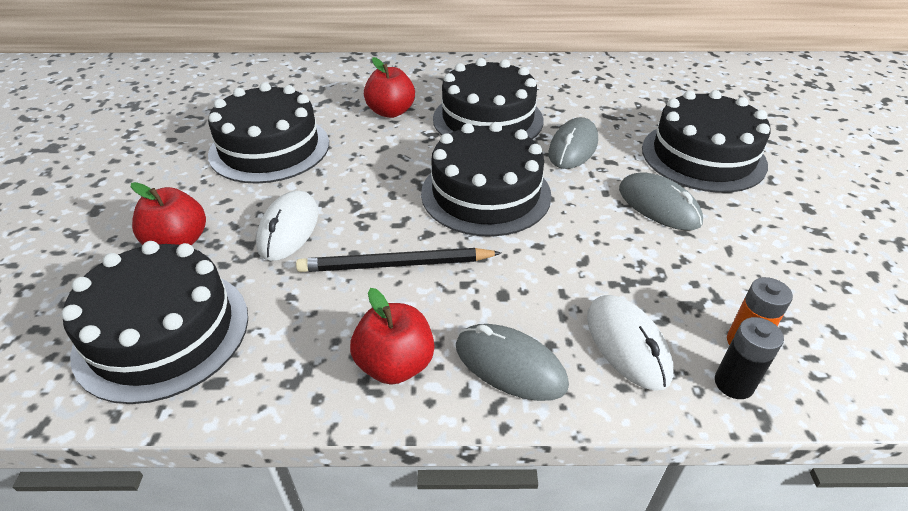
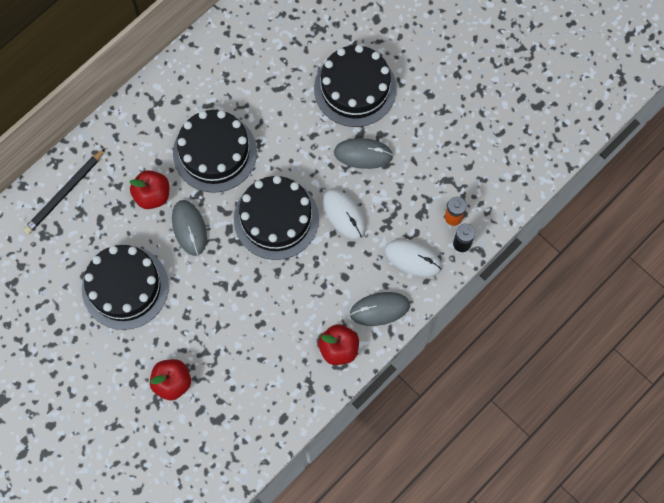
camera: 45 degrees left, 30 degrees up
black cake [61,241,248,404] -> none
white mouse [256,191,318,261] -> white mouse moved to [323,189,366,239]
black pencil [296,248,501,272] -> black pencil moved to [23,148,106,235]
grey mouse [548,117,598,169] -> grey mouse moved to [172,200,207,256]

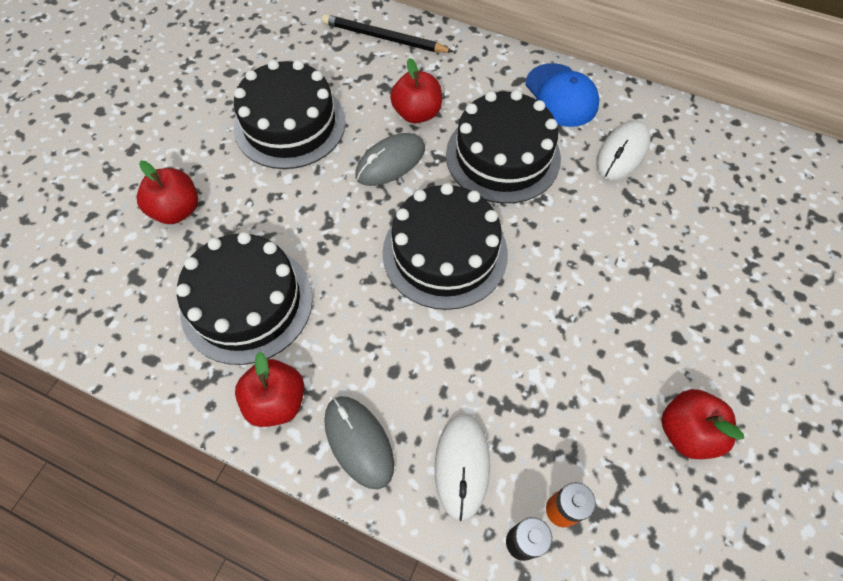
camera: 70 degrees right, 10 degrees down
black cake [314,45,397,127] -> black cake moved to [176,232,313,365]
white mouse [323,189,366,239] -> white mouse moved to [596,121,651,180]
grey mouse [334,138,393,169] -> none
none -> blue cap [525,63,599,127]
none -> red apple [661,389,744,459]

